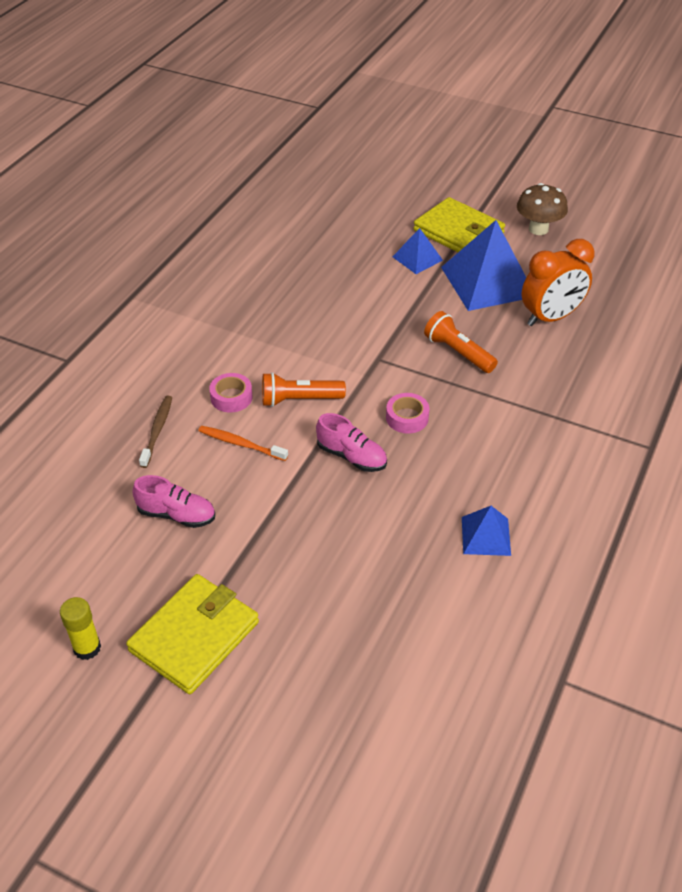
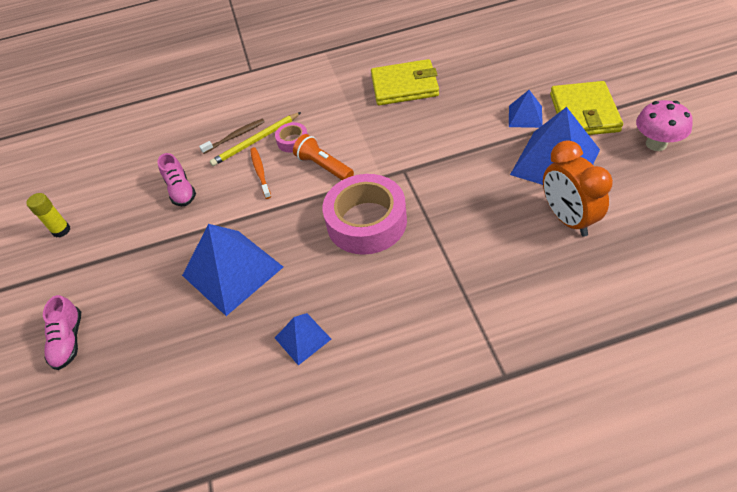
camera: 55 degrees right, 5 degrees up
yellow wallet [126,574,259,694] -> yellow wallet moved to [371,59,439,105]
pink shoe [316,413,387,472] -> pink shoe moved to [43,295,81,370]
pink tape [386,393,430,434] -> pink tape [322,174,407,255], size x2.21
orange flashlight [424,311,498,373] -> none
brown mushroom [517,183,568,235] -> pink mushroom [636,100,693,151]
orange clock [521,239,594,326] -> orange clock turned 45 degrees clockwise [543,140,613,237]
none -> blue pyramid [182,224,283,316]
none -> yellow pencil [210,112,301,166]

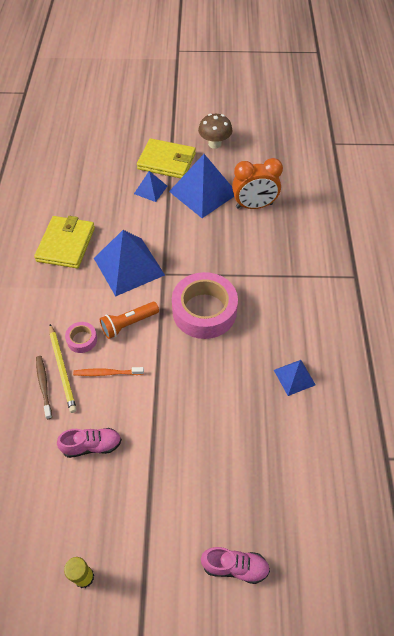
camera: 80 degrees left, 5 degrees up
blue pyramid [182,224,283,316] -> blue pyramid moved to [94,230,165,296]
pink mushroom [636,100,693,151] -> brown mushroom [198,114,233,149]

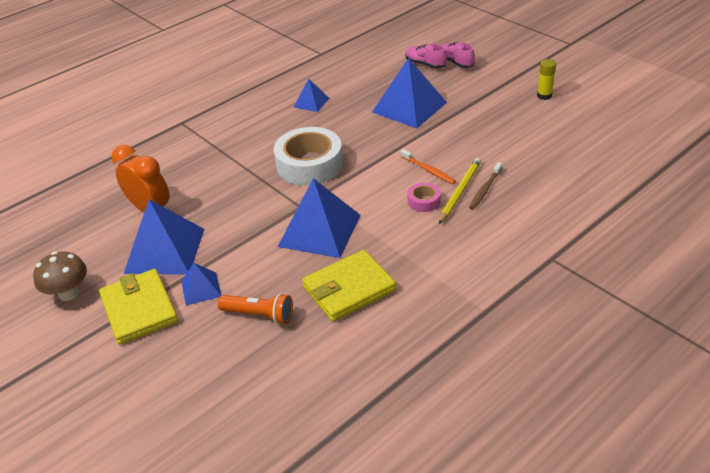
camera: 130 degrees left, 15 degrees down
pink shoe [57,428,122,458] -> pink shoe moved to [406,44,447,68]
orange flashlight [100,302,159,339] -> orange flashlight moved to [218,293,293,324]
pink tape [172,272,238,339] -> white tape [274,127,343,186]
none -> blue pyramid [372,58,447,128]

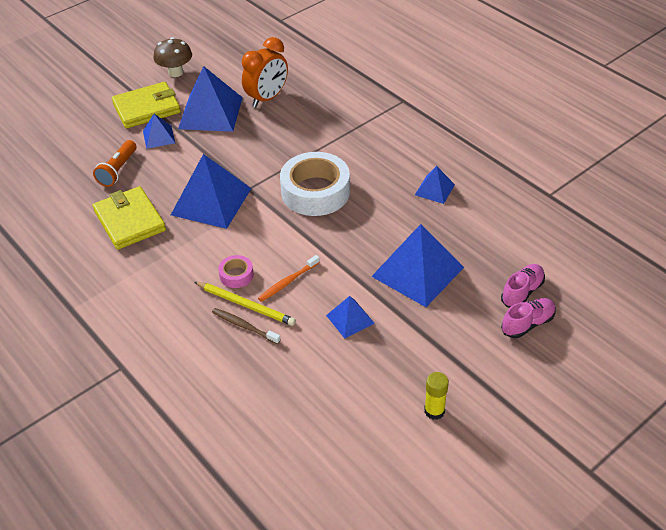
camera: 90 degrees right, 5 degrees up
none -> blue pyramid [326,296,375,338]

